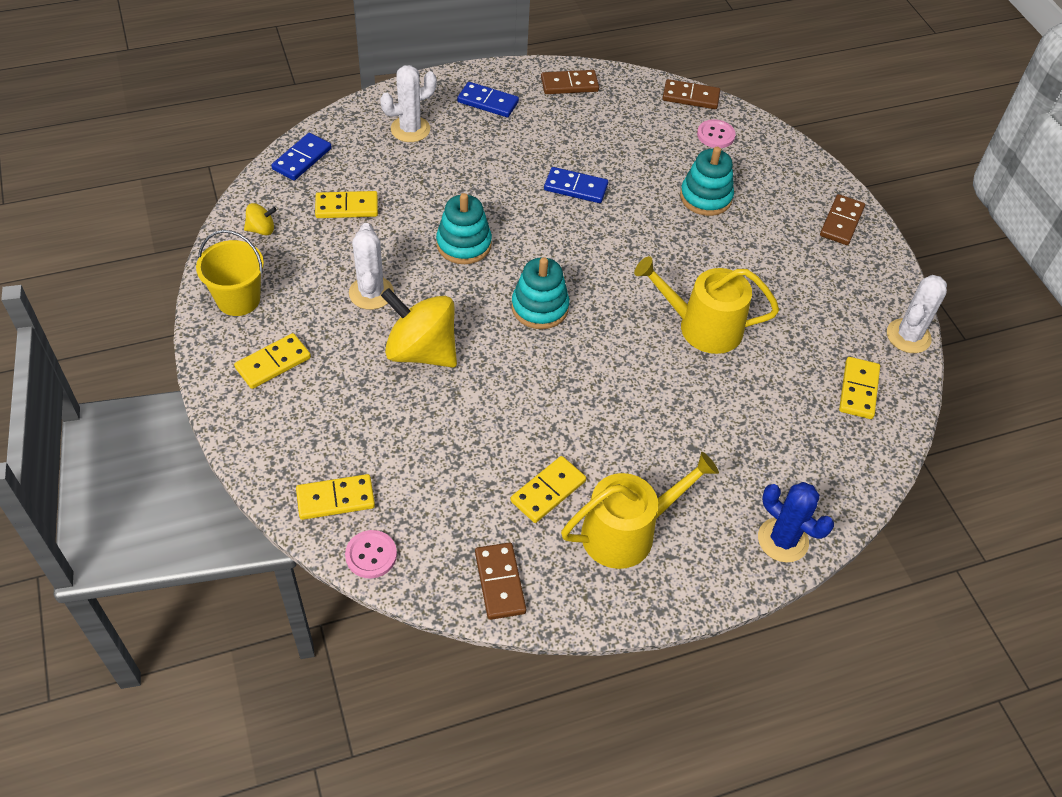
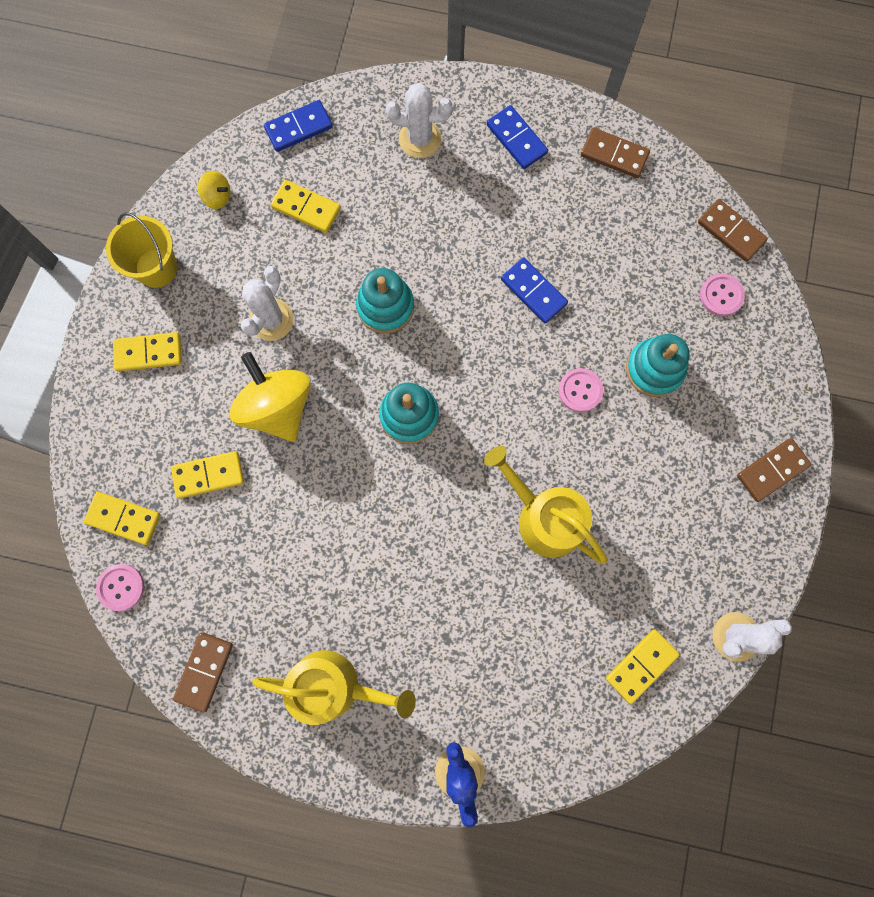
camera: 35 degrees right, 25 degrees up
yellow domino [511,456,586,523] -> yellow domino moved to [171,451,244,499]
none -> pink button [559,368,604,412]

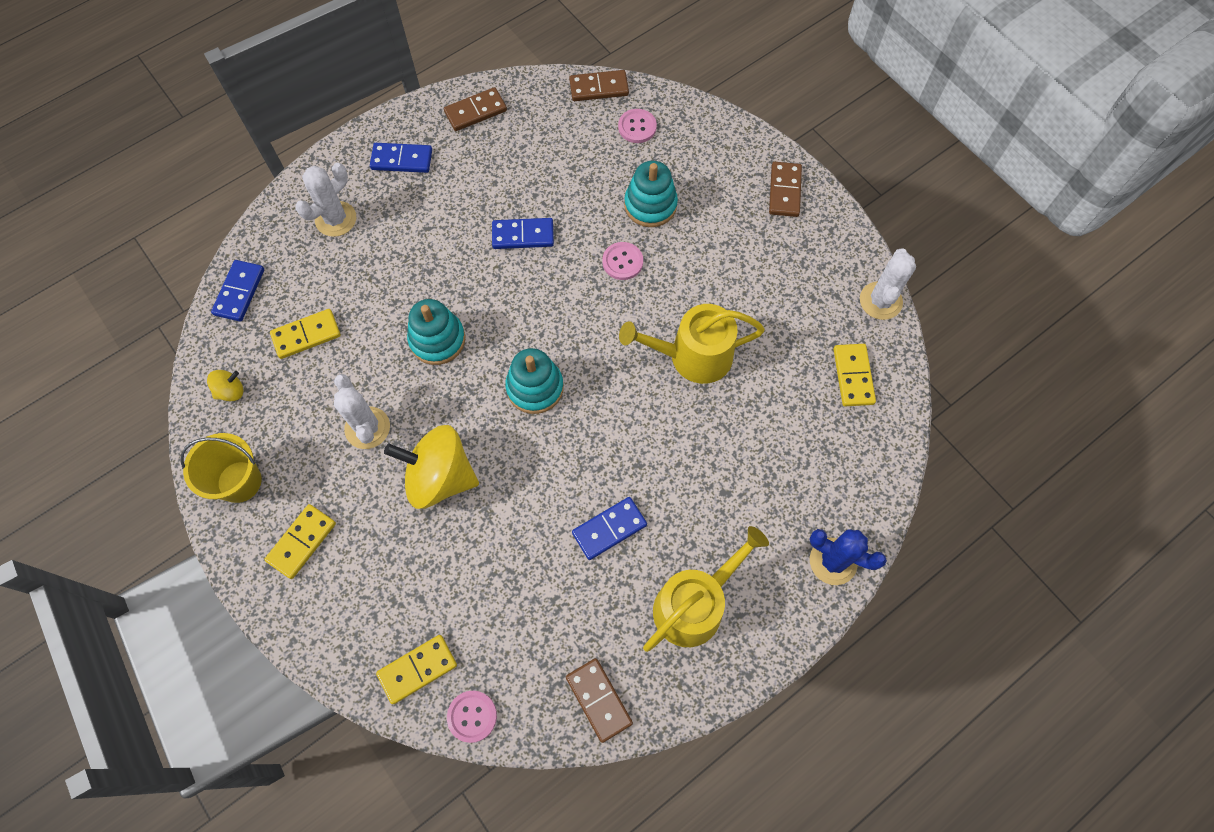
camera: 50 degrees left, 10 degrees down
yellow domino [171,451,244,499] -> none
none -> blue domino [572,497,647,560]

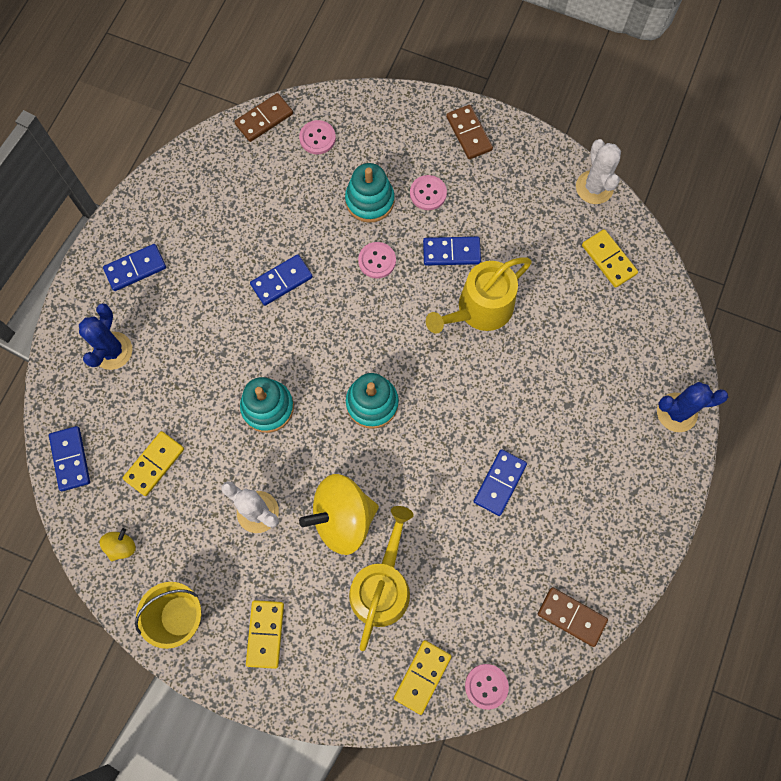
camera: 30 degrees left, 5 degrees up
white cactus [295,163,356,237] -> blue cactus [79,303,132,370]
brown domino [444,87,507,131] -> none
yellow watering can [643,526,769,652] -> yellow watering can moved to [349,506,414,651]
none -> pink button [410,175,447,210]
none -> blue domino [423,237,481,266]

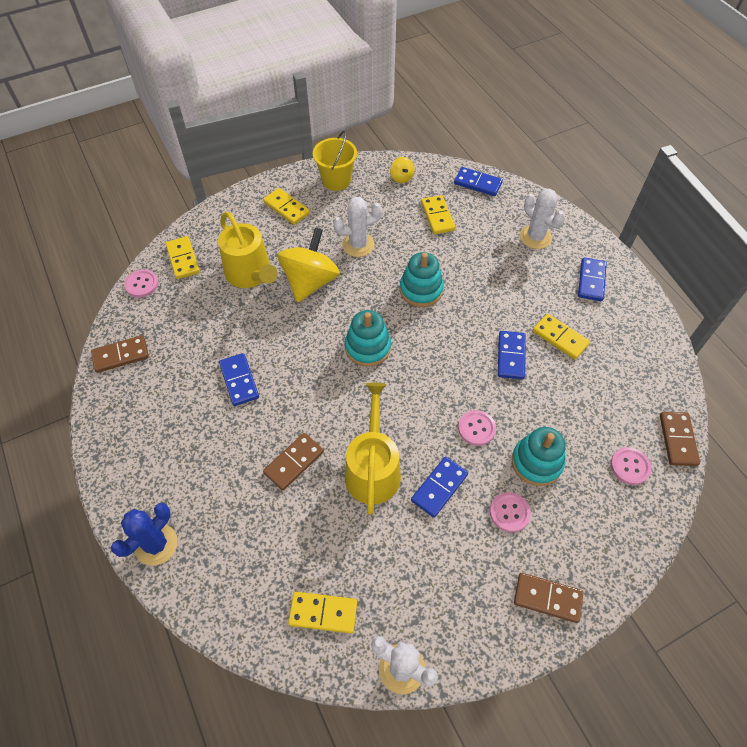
camera: 130 degrees right, 15 degrees down
blue cactus [79,303,132,370] -> white cactus [520,189,565,249]
none -> brown domino [263,433,324,491]
none -> yellow domino [533,314,590,359]

